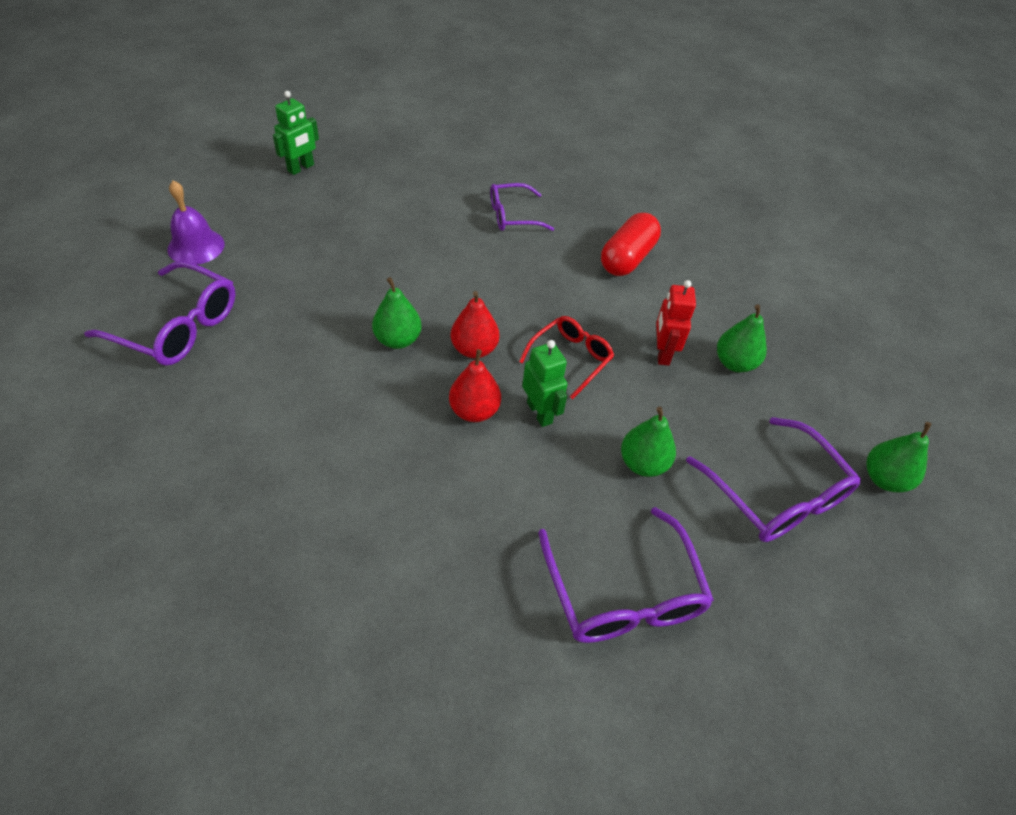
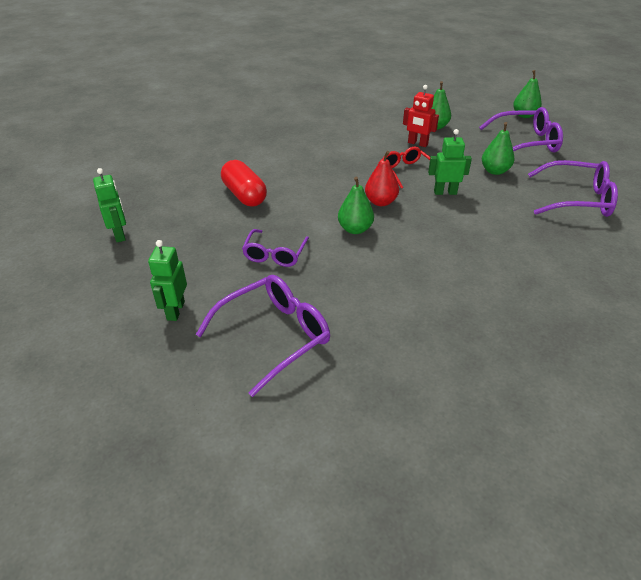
camera: 60 degrees left, 10 degrees down
purple bell [168,180,225,265] -> green robot [148,240,187,321]
red pear [449,349,501,422] -> none
purple glasses [490,183,554,231] -> purple glasses moved to [242,229,309,267]
red capsule [601,213,661,276] -> red capsule moved to [221,160,267,207]

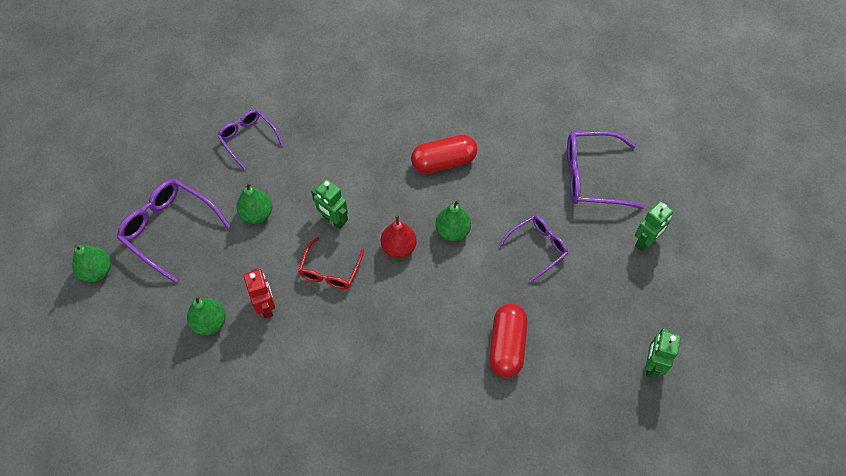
camera: 140 degrees left, 20 degrees up
purple glasses [528,160,618,217] -> purple glasses [217,110,283,169], size x0.64
none -> red capsule [411,134,477,174]

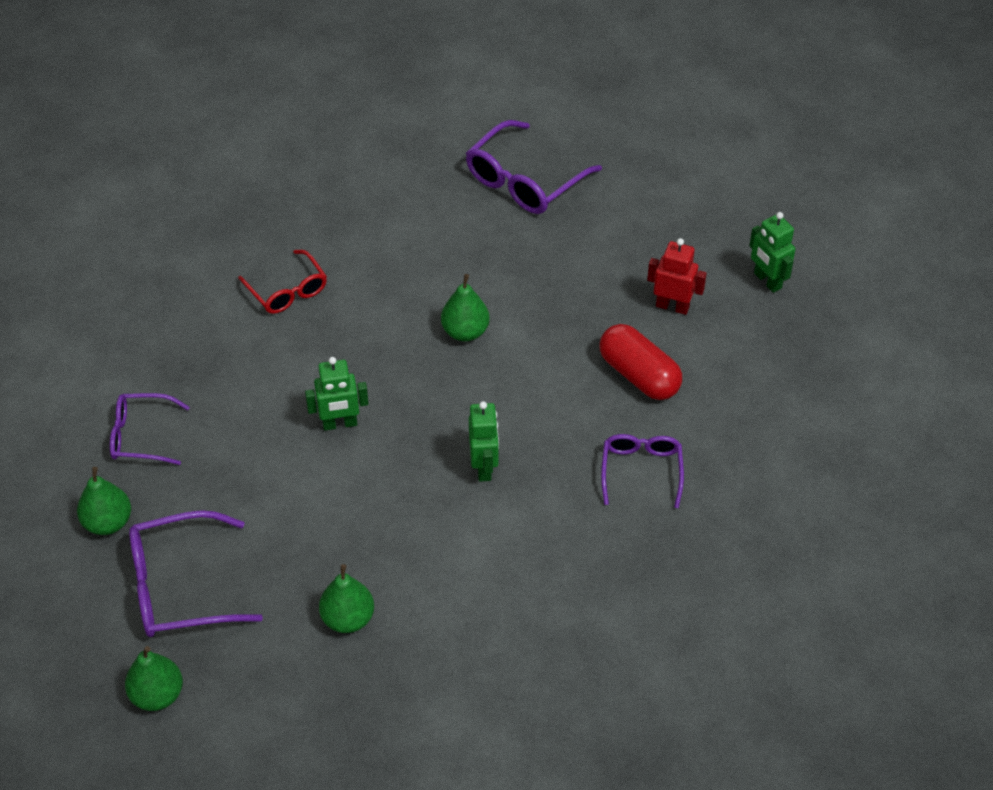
camera: 50 degrees left, 10 degrees down
green pear [237,182,272,224] -> green pear moved to [77,467,131,535]
red robot [244,268,275,319] -> red robot moved to [647,238,707,315]
red glasses [298,237,364,289] -> red glasses moved to [238,250,327,314]
red pear [381,215,417,258] -> none
red capsule [411,134,477,174] -> none
purple glasses [498,215,568,282] -> purple glasses moved to [601,434,684,508]
green robot [635,201,673,251] -> green robot moved to [469,401,499,482]

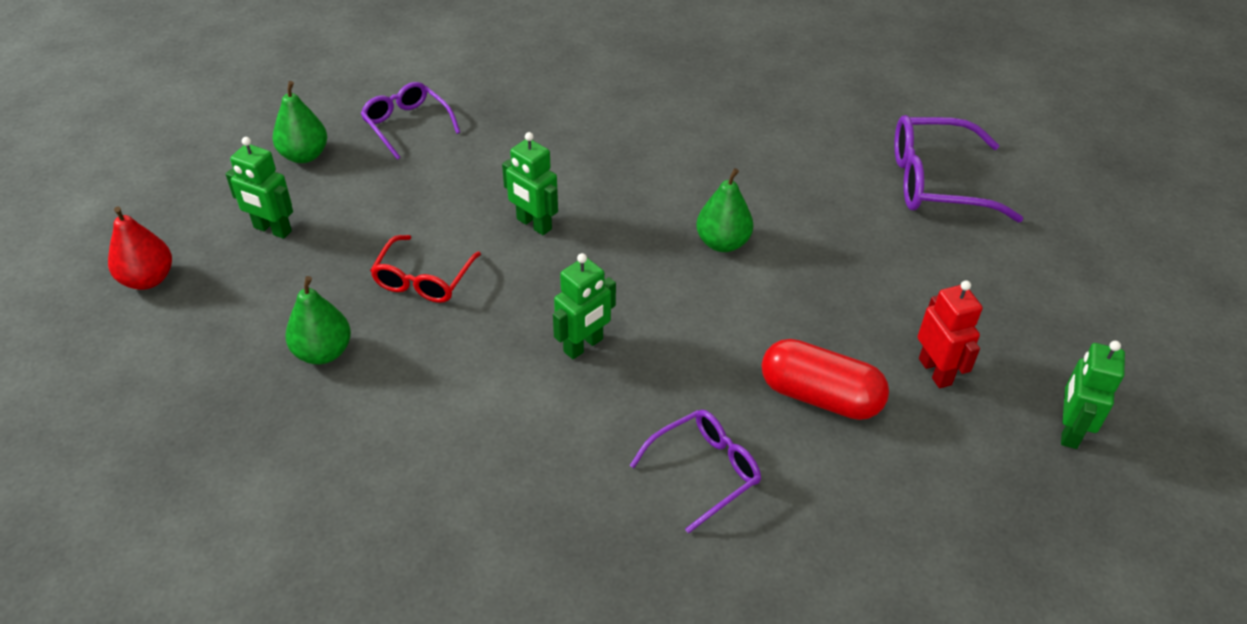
camera: 50 degrees right, 5 degrees down
green pear [125,646,183,711] -> red pear [108,207,172,290]
purple glasses [129,510,263,637] -> green robot [226,137,293,239]
red glasses [238,250,327,314] -> red glasses moved to [370,235,481,303]
red capsule [600,324,682,400] -> red capsule turned 75 degrees counterclockwise [761,339,889,420]

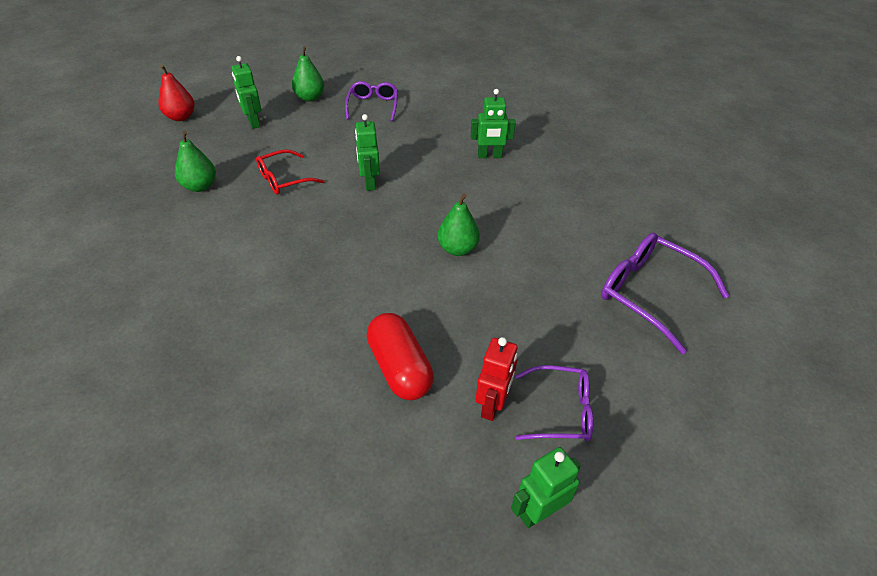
camera: 40 degrees right, 0 degrees up
green robot [553,253,616,359] -> green robot moved to [471,89,516,158]
purple glasses [630,410,761,533] -> purple glasses moved to [515,365,593,441]

